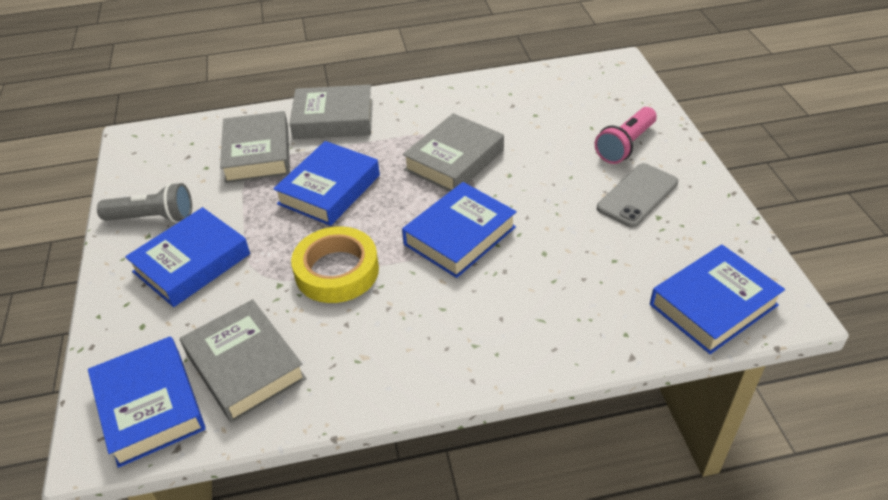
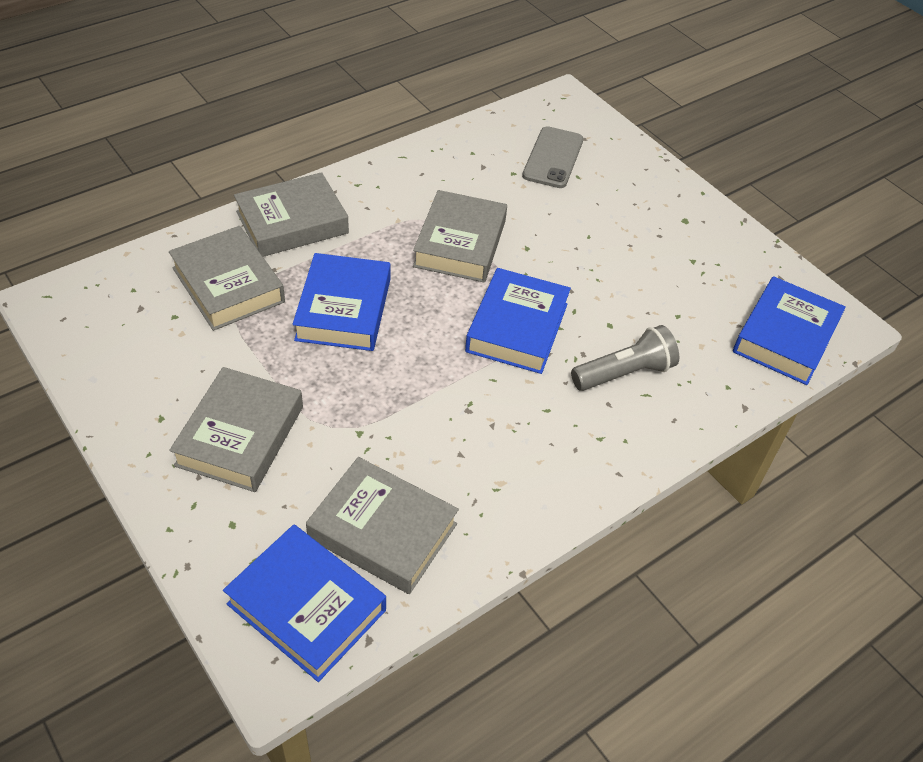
camera: 30 degrees left, 5 degrees up
grey flashlight [97,183,192,223] -> grey flashlight moved to [571,325,679,391]
blue book [125,207,250,307] -> grey book [169,367,303,492]
yellow tape [291,226,379,303] -> none
pink flashlight [594,107,657,164] -> none
grey phone [597,163,678,228] -> grey phone moved to [522,126,583,188]

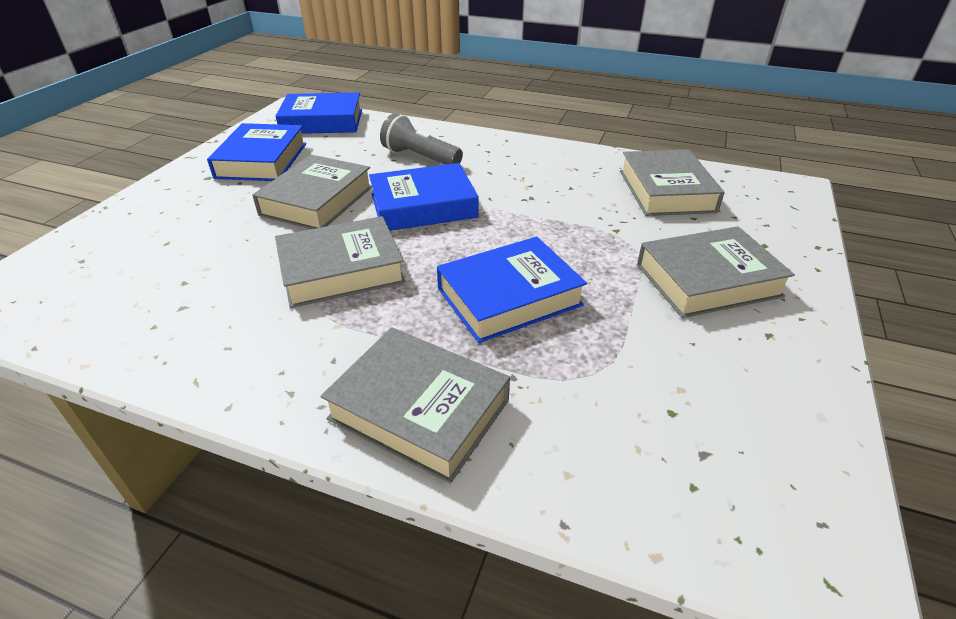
camera: 120 degrees left, 10 degrees down
grey book [169,226,285,331] -> grey book moved to [252,155,372,229]
blue book [223,524,386,682] -> blue book moved to [207,123,306,181]
grey phone [522,126,583,188] -> none

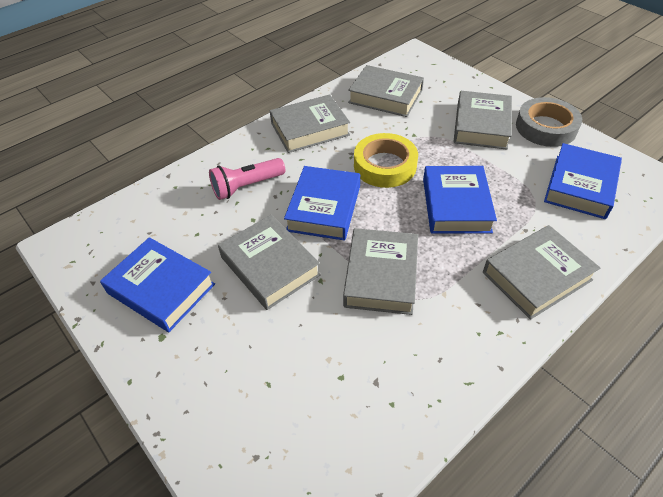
camera: 60 degrees left, 10 degrees up
blue book [276,92,362,134] -> blue book moved to [544,143,622,219]
grey flashlight [380,114,463,165] -> pink flashlight [209,158,285,200]
none -> grey book [270,94,350,153]
none -> yellow tape [354,133,418,188]
none -> grey tape [516,97,582,147]

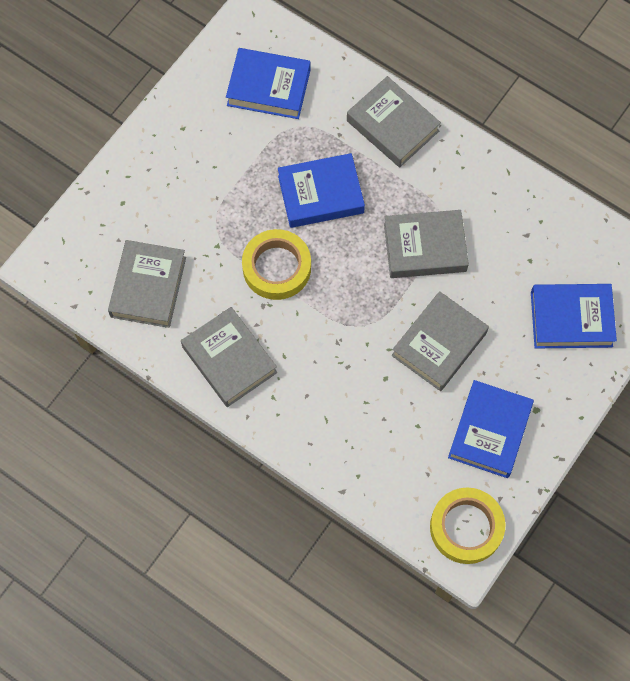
camera: 105 degrees left, 20 degrees up
pink flashlight [209,158,285,200] -> none
blue book [284,166,360,241] -> blue book moved to [531,284,617,348]
grey book [453,91,512,150] -> none
grey tape [516,97,582,147] -> none
none -> yellow tape [430,487,505,564]

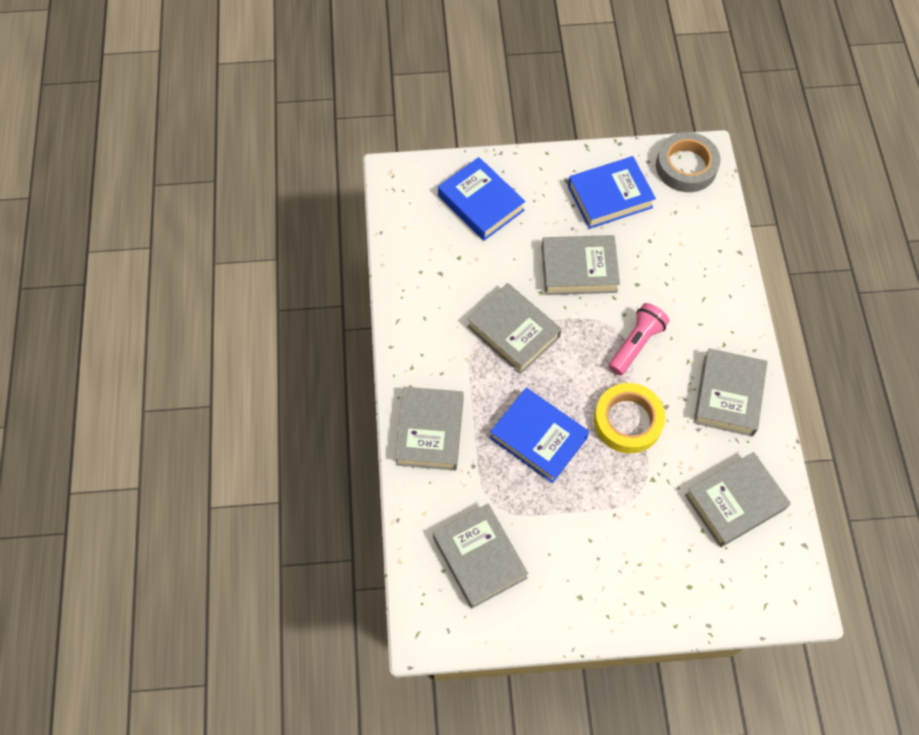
camera: 130 degrees left, 5 degrees down
blue book [226,48,310,119] -> grey book [433,503,528,608]
yellow tape [430,487,505,564] -> grey tape [656,132,721,192]
none -> pink flashlight [608,303,669,375]

